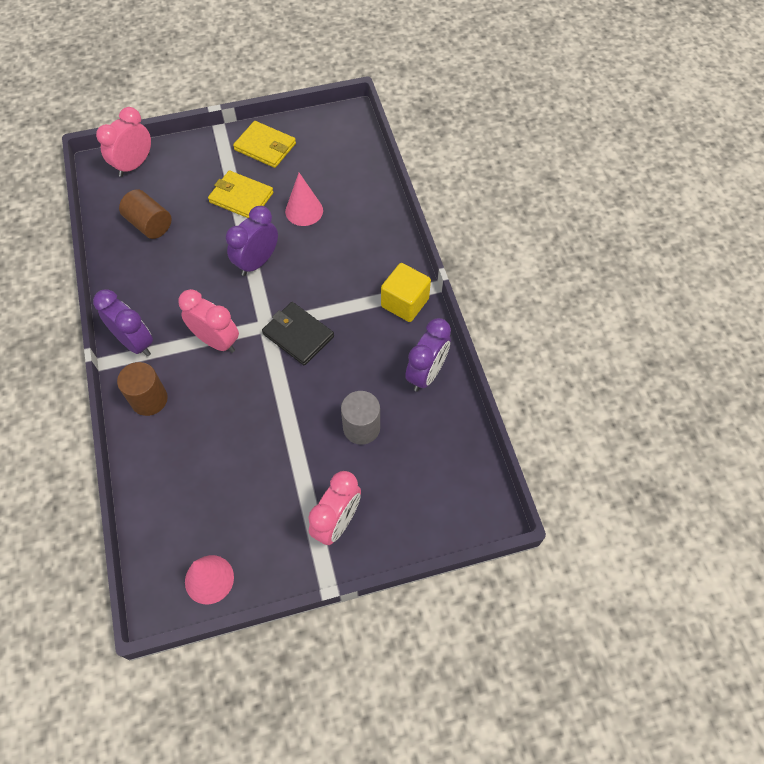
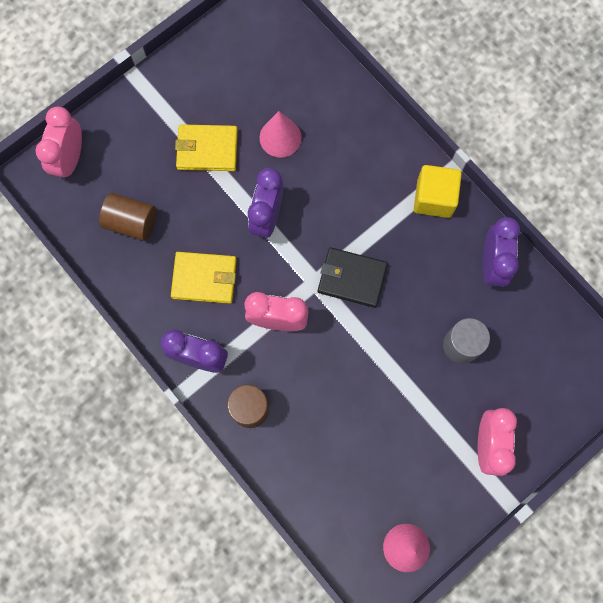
camera: 25 degrees left, 15 degrees up
yellow wallet [233,121,296,168] -> yellow wallet moved to [171,252,237,304]

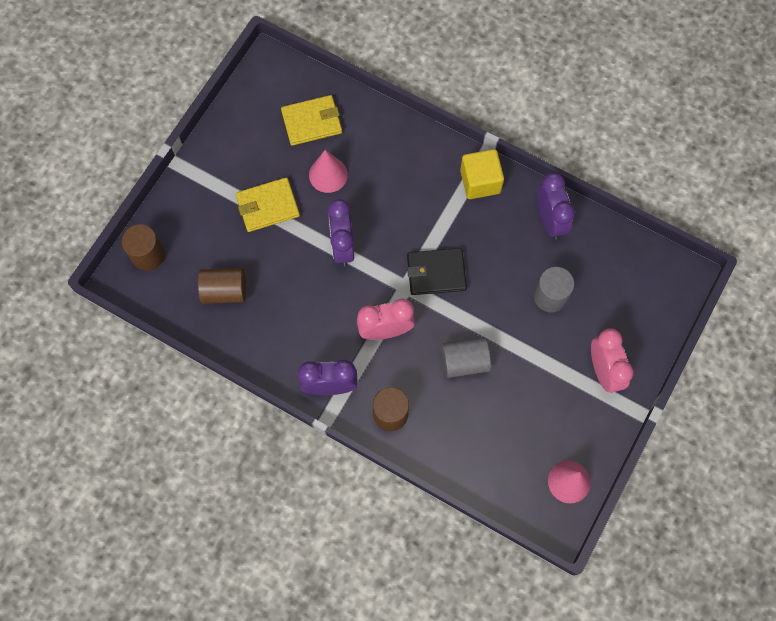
camera: 20 degrees left, 5 degrees down
pink clock [36,107,82,180] -> brown cylinder [122,224,165,271]
yellow wallet [171,252,237,304] -> yellow wallet moved to [281,95,342,146]
none -> grey cylinder [441,337,491,378]

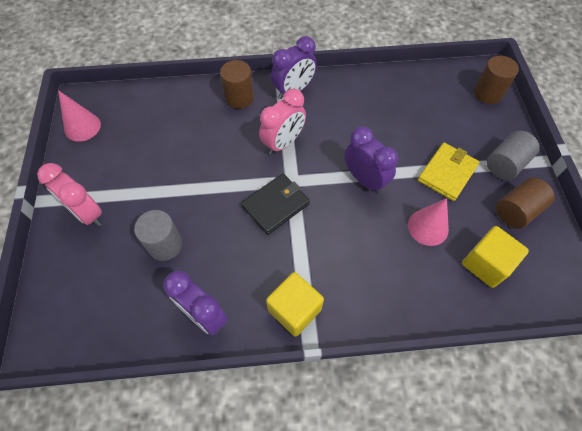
camera: 145 degrees right, 10 degrees down
brown cylinder [198,268,246,304] -> brown cylinder moved to [496,178,555,229]
yellow wallet [281,95,342,146] -> yellow cube [462,226,529,288]
grey cylinder [441,337,491,378] -> grey cylinder moved to [487,131,540,180]

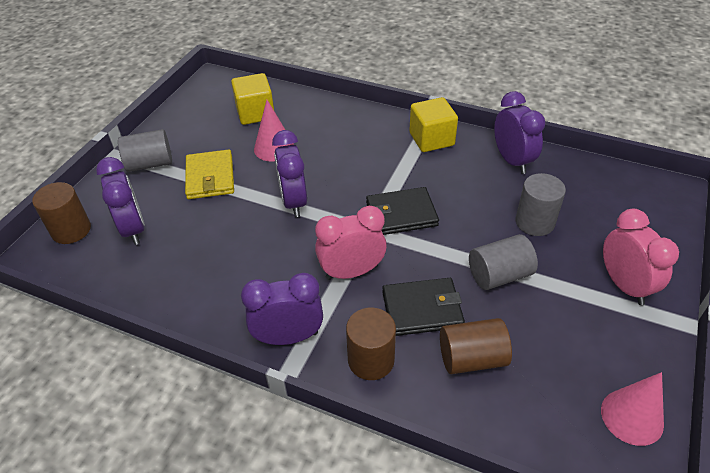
camera: 150 degrees left, 15 degrees down
yellow wallet [418,143,480,201] -> yellow wallet turned 75 degrees counterclockwise [185,149,234,199]
brown cylinder [496,178,555,229] -> brown cylinder moved to [440,318,512,374]
none -> purple clock [96,157,145,245]
none -> black wallet [382,278,465,336]
none -> grey cylinder [469,234,538,290]

